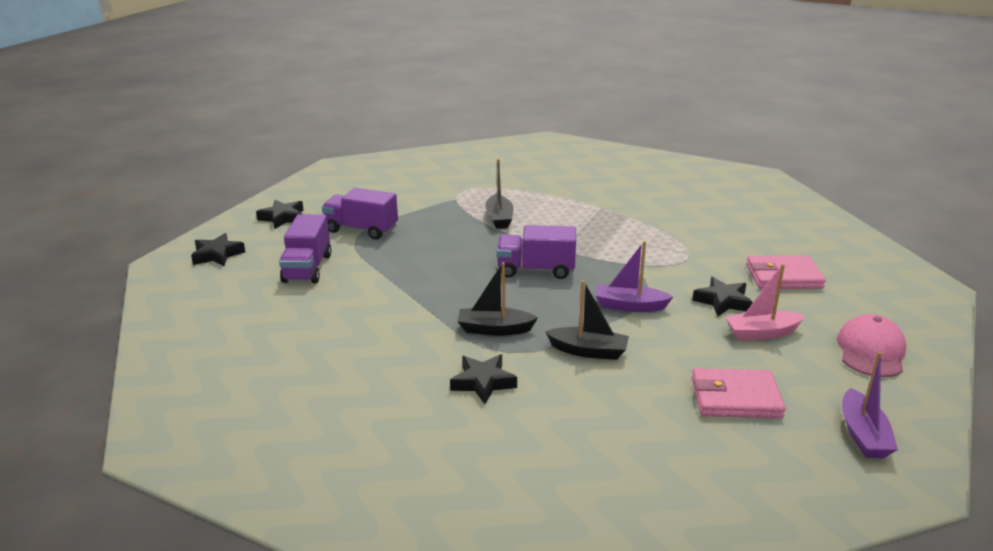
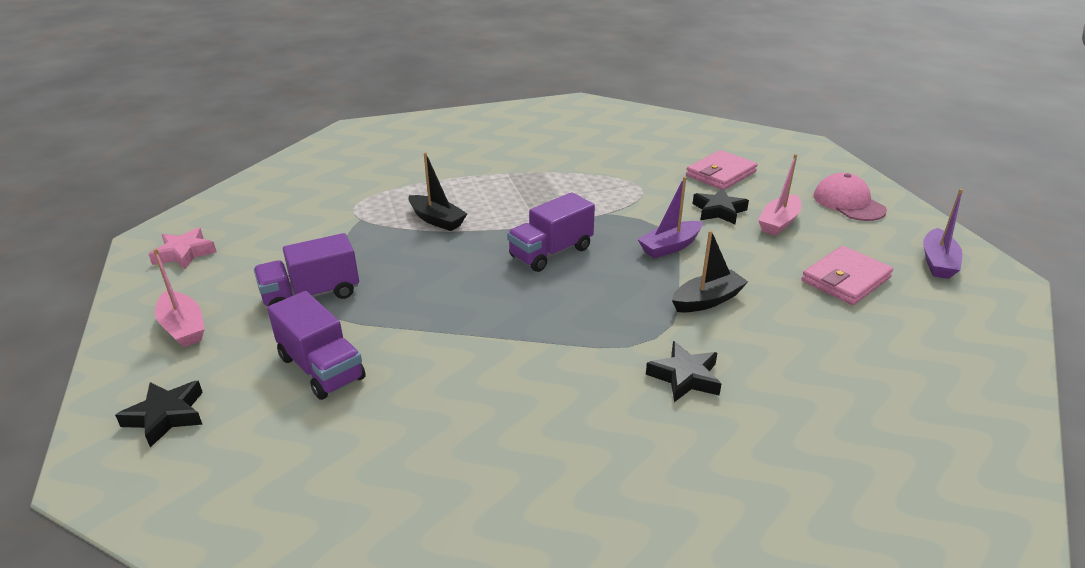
camera: 45 degrees left, 5 degrees up
black star [256,200,304,229] -> pink boat [153,248,205,347]
black boat [457,262,538,336] -> none
purple boat [842,352,898,458] -> purple boat turned 60 degrees clockwise [923,189,963,279]
none -> pink star [148,227,217,269]

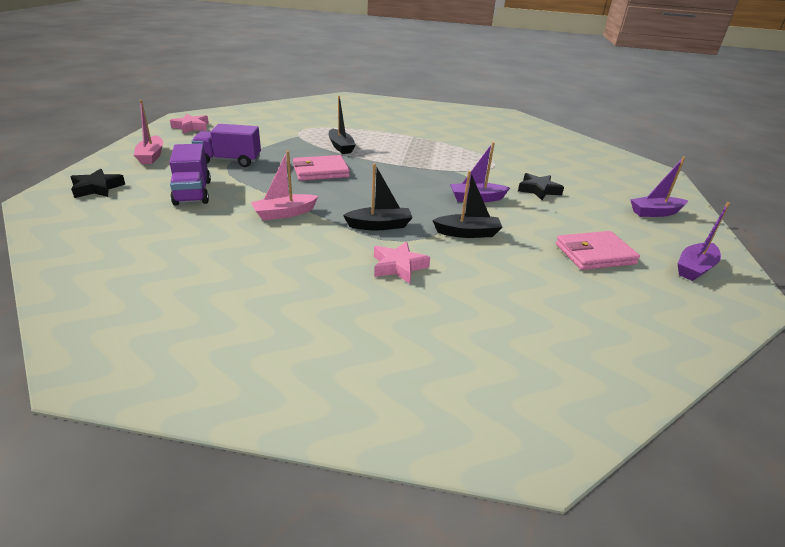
camera: 25 degrees right, 0 degrees up
purple truck [507,192,595,272] -> none
black star [646,341,722,402] -> pink star [374,241,430,284]
pink wallet [686,150,758,190] -> pink wallet moved to [293,155,350,181]
pink boat [758,154,801,236] -> pink boat moved to [251,151,318,220]
pink cap [813,173,887,221] -> purple boat [630,157,688,217]
none -> black boat [343,163,413,230]

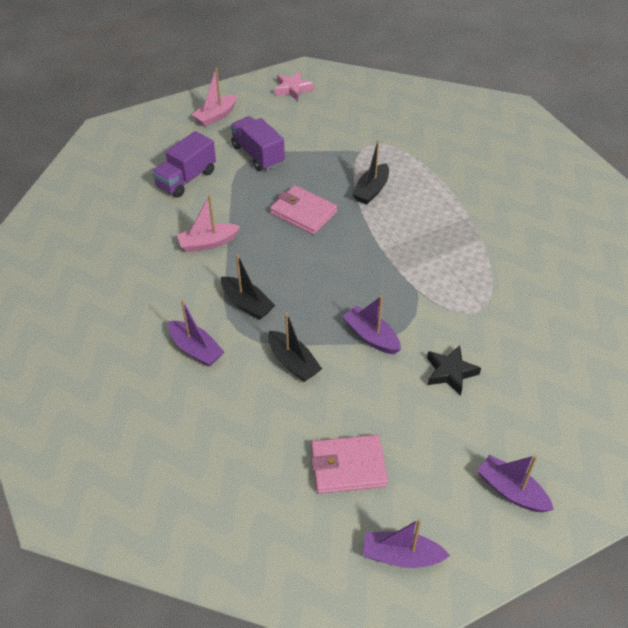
camera: 55 degrees right, 15 degrees up
black star [71,169,125,198] -> none
pink boat [251,151,318,220] -> pink boat turned 45 degrees counterclockwise [177,195,240,252]
pink star [374,241,430,284] -> purple boat [168,300,224,367]
pink wallet [556,231,640,270] -> pink wallet turned 45 degrees counterclockwise [311,435,388,494]

